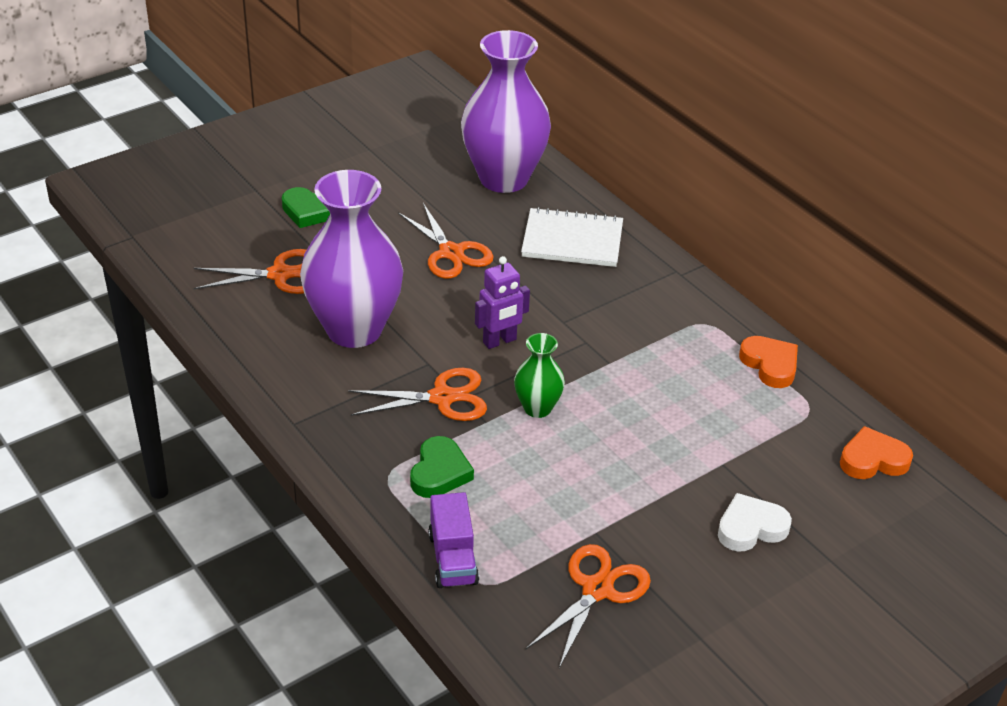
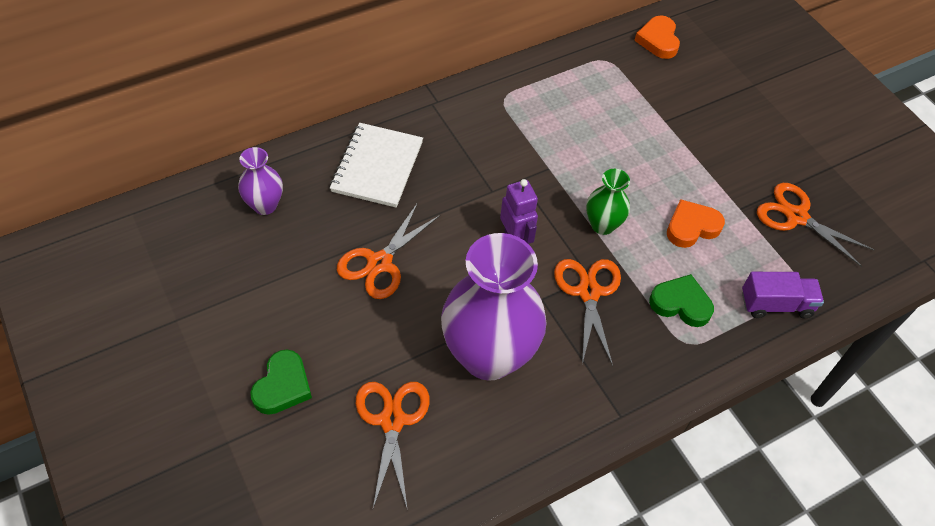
camera: 85 degrees left, 15 degrees up
orange scissors [398,203,494,279] -> orange scissors turned 150 degrees clockwise [337,202,441,299]
purple vase [461,30,551,193] -> purple vase [238,147,283,215], size x0.48
white heart [718,493,792,552] -> none
orange heart [739,336,798,388] -> orange heart moved to [667,199,725,248]

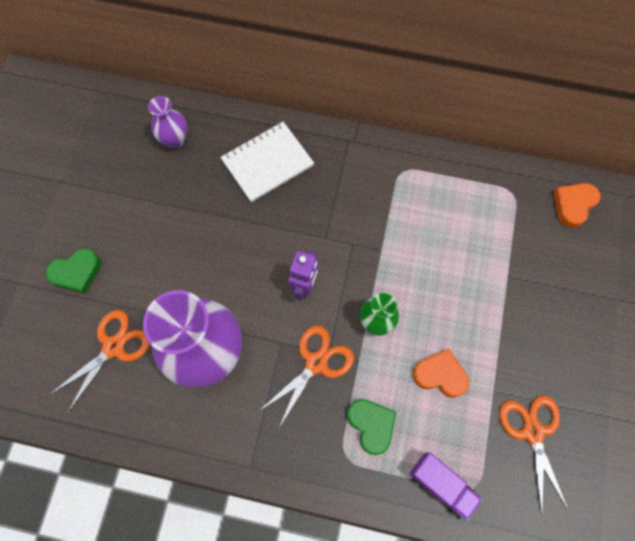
camera: 45 degrees right, 15 degrees up
orange scissors [337,202,441,299] -> none

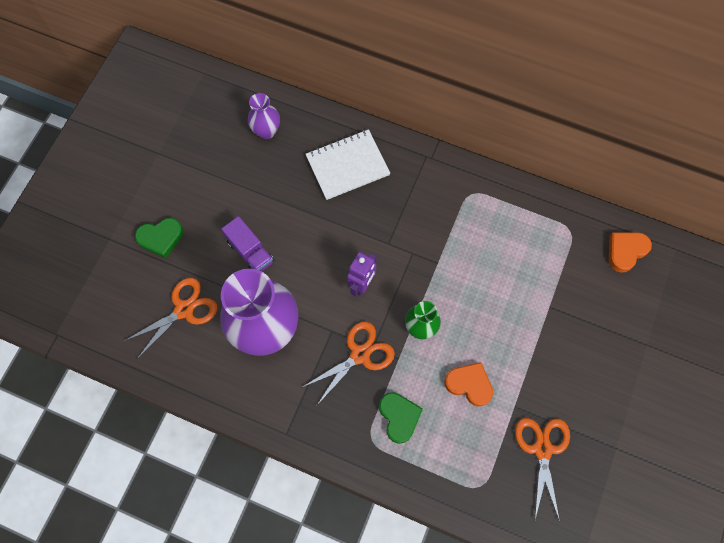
camera: 10 degrees right, 0 degrees up
purple truck [410,452,483,521] -> purple truck moved to [221,216,274,271]

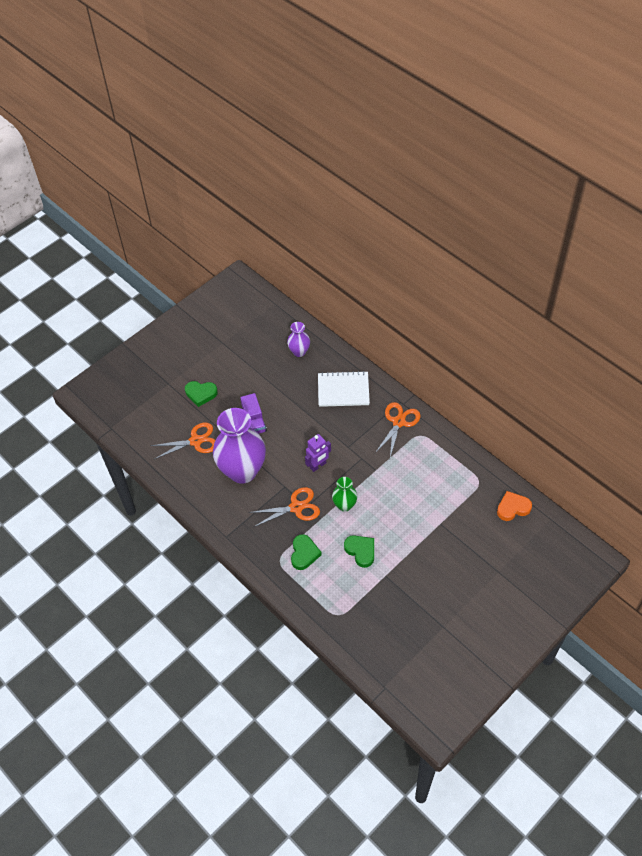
camera: 25 degrees right, 15 degrees down
orange heart [444,362,493,407] -> green heart [344,535,374,568]
orange scissors [515,418,570,522] -> orange scissors moved to [375,402,421,457]

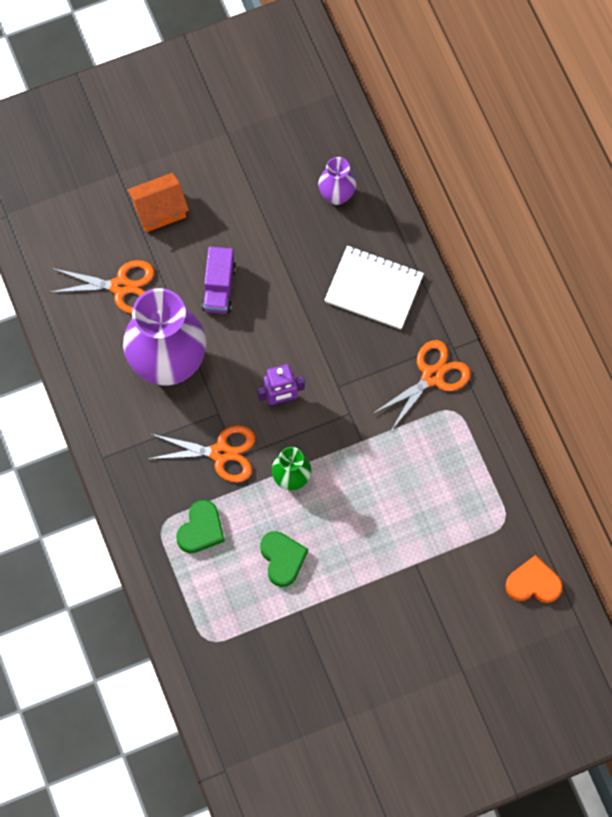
camera: 20 degrees right, 15 degrees up
green heart [185,381,218,407] -> orange house [127,173,189,232]

